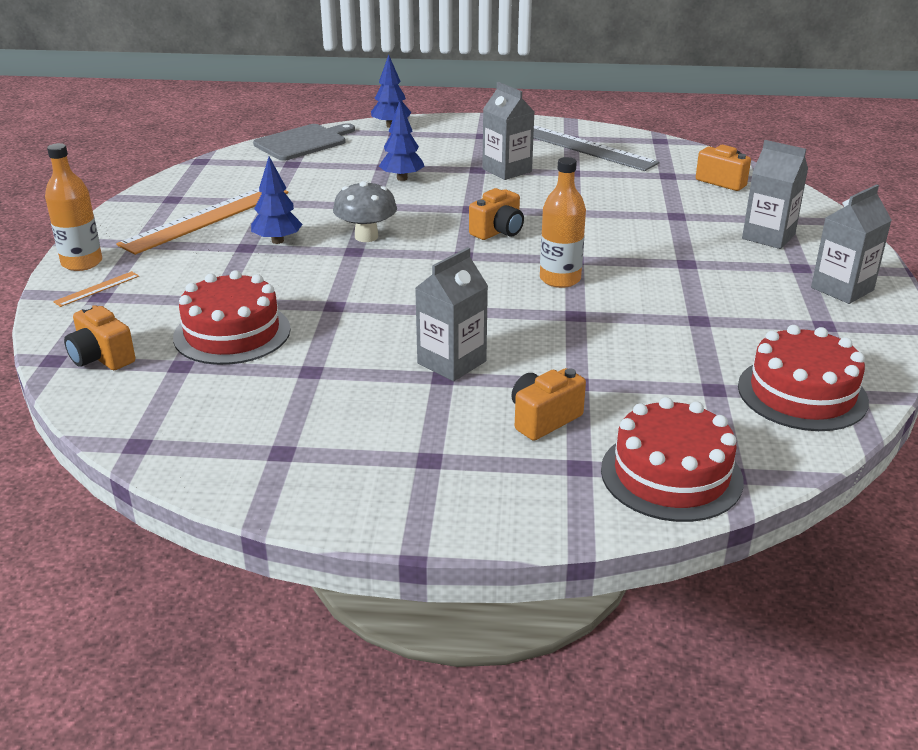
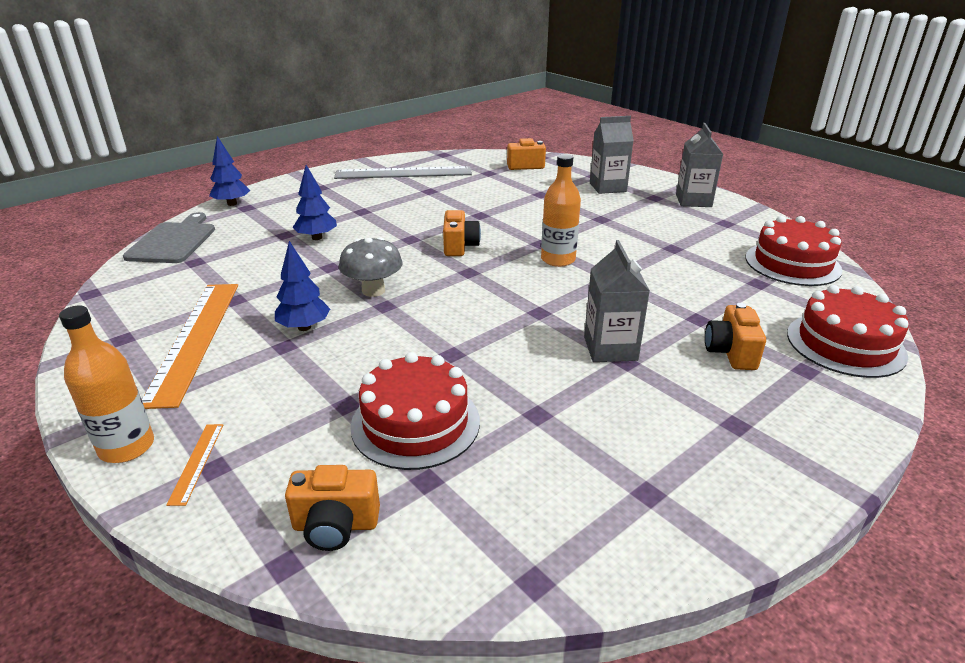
camera: 45 degrees left, 0 degrees up
grey carton [482,82,535,180] -> none

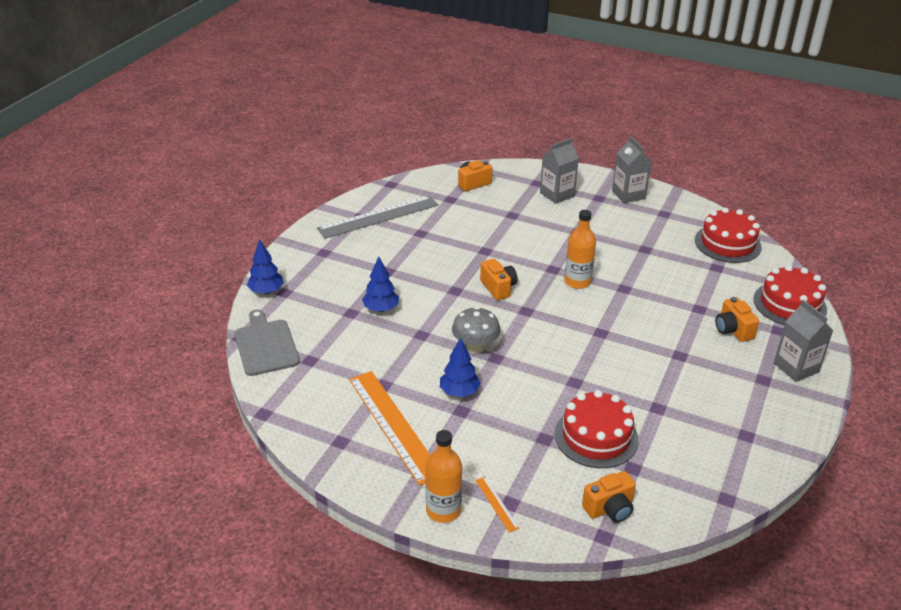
camera: 25 degrees left, 5 degrees up
grey carton [584,240,650,362] -> grey carton moved to [774,300,833,382]

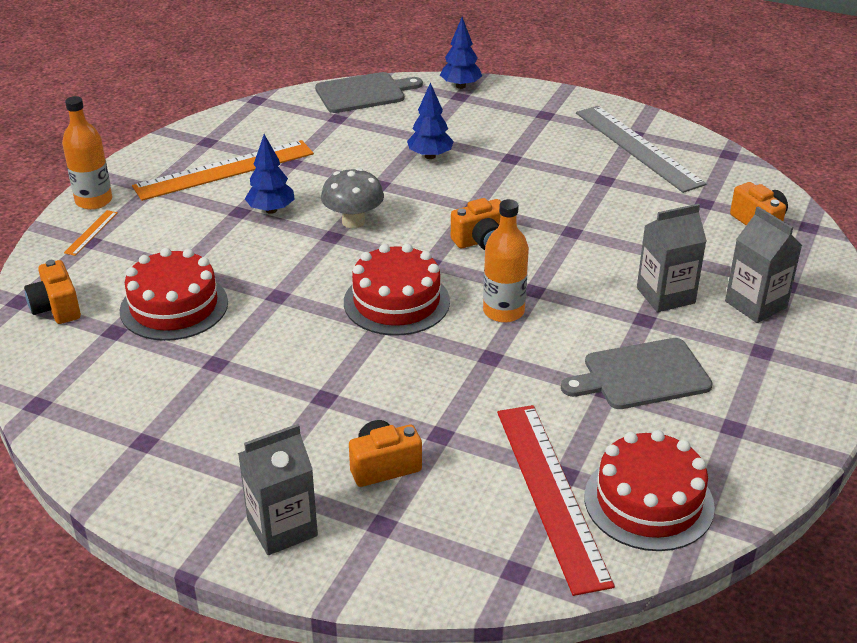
camera: 90 degrees right, 0 degrees up
orange ruler [475,476,519,532] -> orange ruler turned 45 degrees counterclockwise [64,210,118,256]
grey carton [612,136,652,203] -> grey carton moved to [637,204,707,312]
red cake [753,265,827,325] -> red cake moved to [344,244,450,336]
none -> red ruler [497,405,615,596]
none -> grey cutting board [561,338,713,409]

